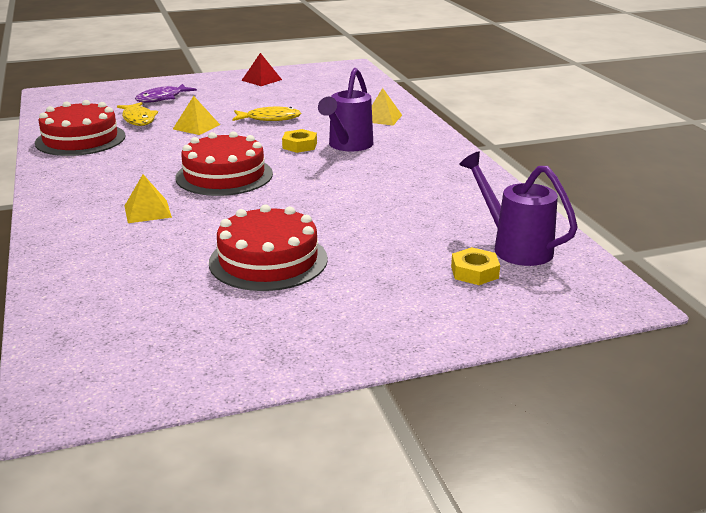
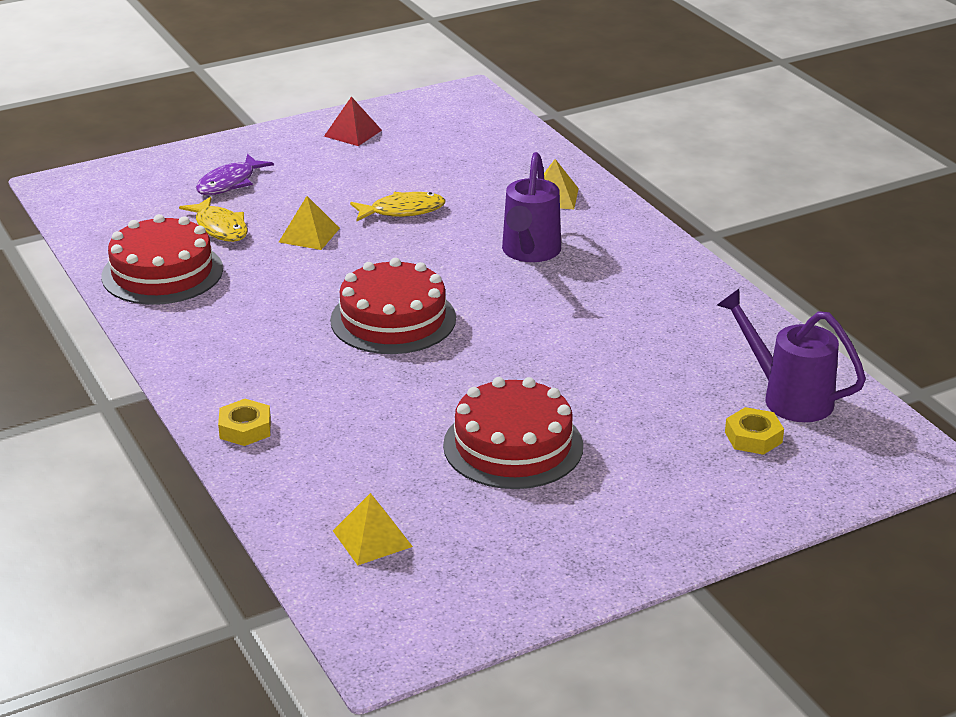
camera: 10 degrees left, 5 degrees up
yellow pyramid [125,174,172,223] -> yellow pyramid moved to [333,493,413,565]
yellow nut [282,129,317,153] -> yellow nut moved to [218,399,271,446]

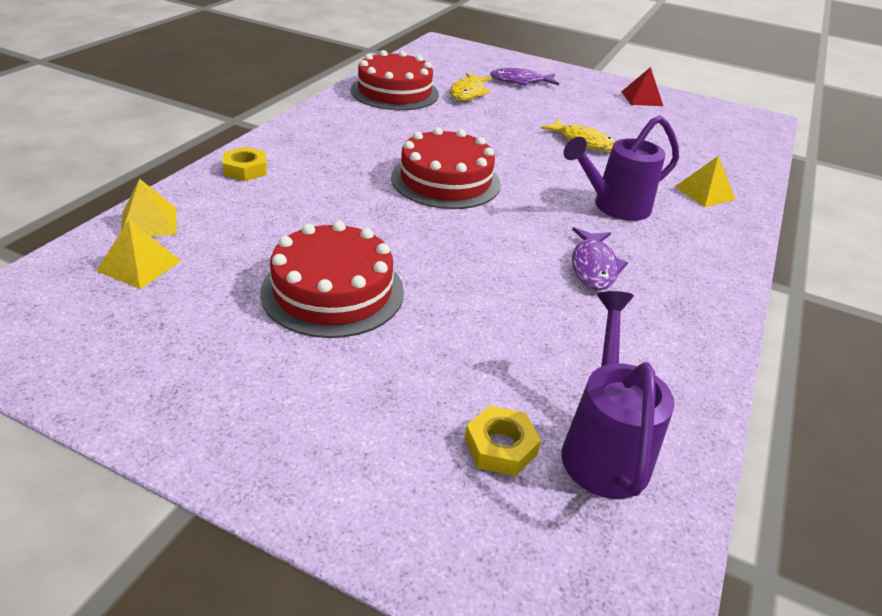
camera: 50 degrees right, 5 degrees up
yellow pyramid [279,196,340,250] -> yellow pyramid moved to [121,179,177,237]
none -> purple fish [572,227,628,290]

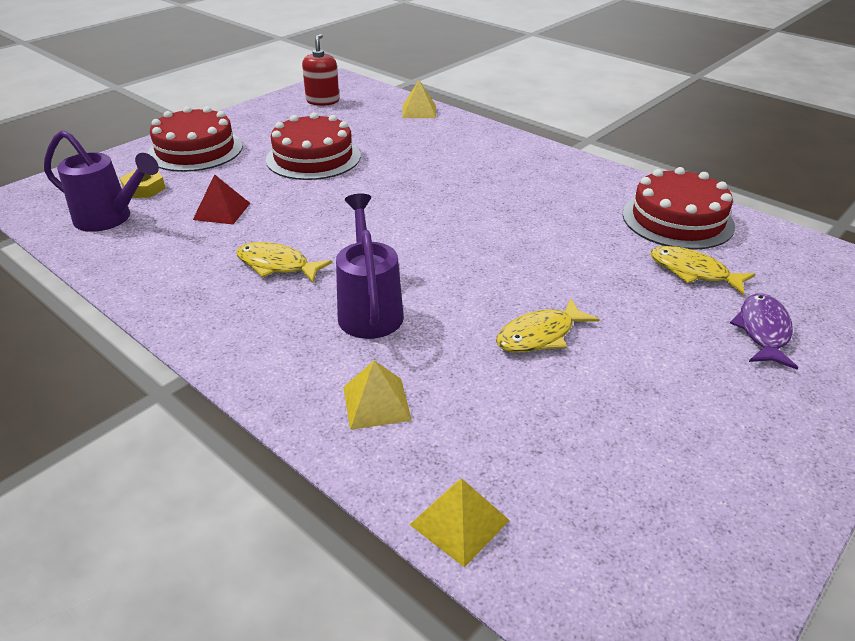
camera: 110 degrees right, 0 degrees up
yellow pyramid [97,220,181,289] -> yellow pyramid moved to [410,479,510,567]
yellow nut [222,147,267,181] -> none
red cake [391,127,501,209] -> red cake moved to [147,106,243,172]
purple fish [572,227,628,290] -> yellow fish [236,242,332,283]
red pyramid [621,67,663,106] -> red pyramid moved to [193,174,250,224]
none -> red soap dispenser [302,34,339,106]

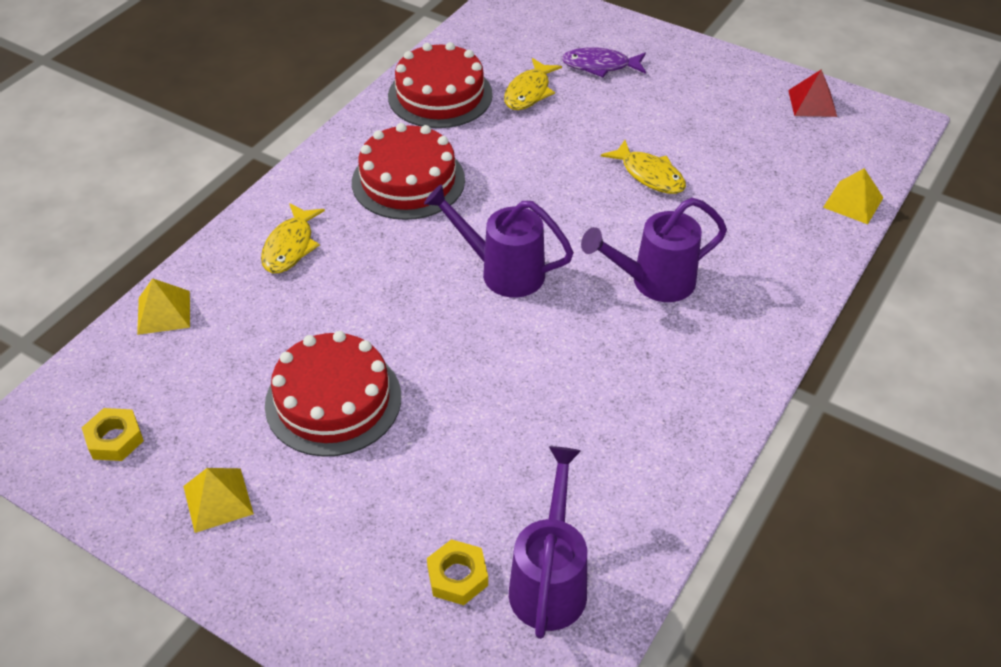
camera: 100 degrees left, 10 degrees up
red cake [147,106,243,172] -> red cake moved to [352,123,465,220]
red pyramid [193,174,250,224] -> red pyramid moved to [788,70,837,117]
yellow fish [236,242,332,283] -> yellow fish moved to [261,203,325,273]
red soap dispenser [302,34,339,106] -> yellow nut [82,408,144,461]
yellow pyramid [343,360,412,430] -> yellow pyramid moved to [183,468,254,533]
none -> purple watering can [424,184,574,298]

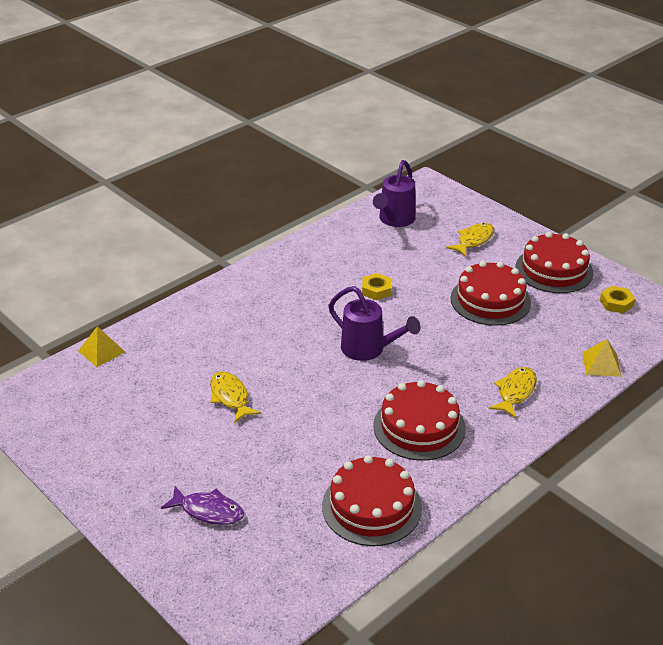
camera: 165 degrees left, 10 degrees down
yellow pyramid [183,468,254,533] -> red cake [516,232,594,293]
yellow nut [427,539,488,605] -> yellow nut moved to [362,273,391,300]
yellow fish [504,58,562,110] -> yellow fish moved to [446,223,495,257]
purple watering can [581,198,727,302] -> none
red pyramid [788,70,837,117] -> none

